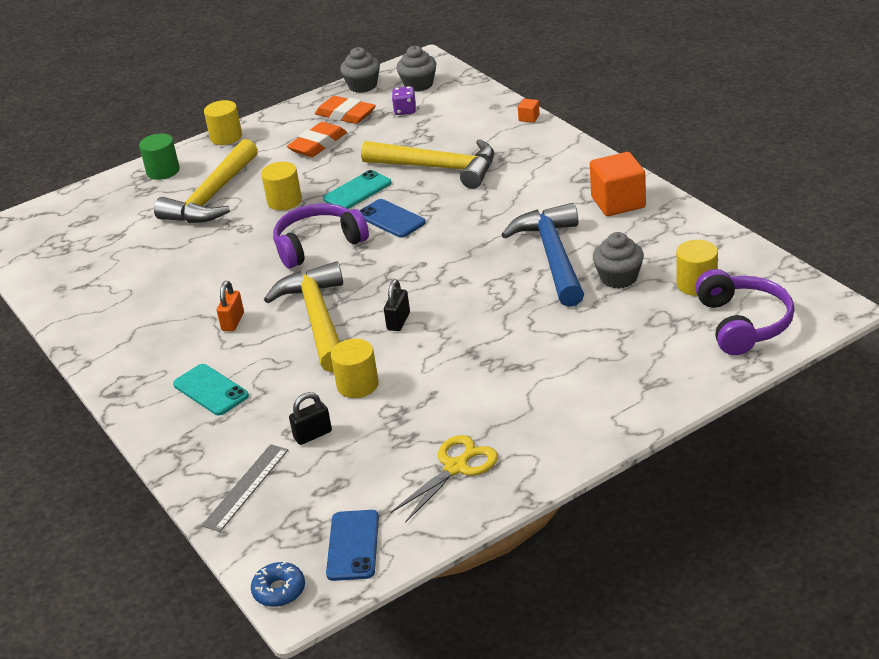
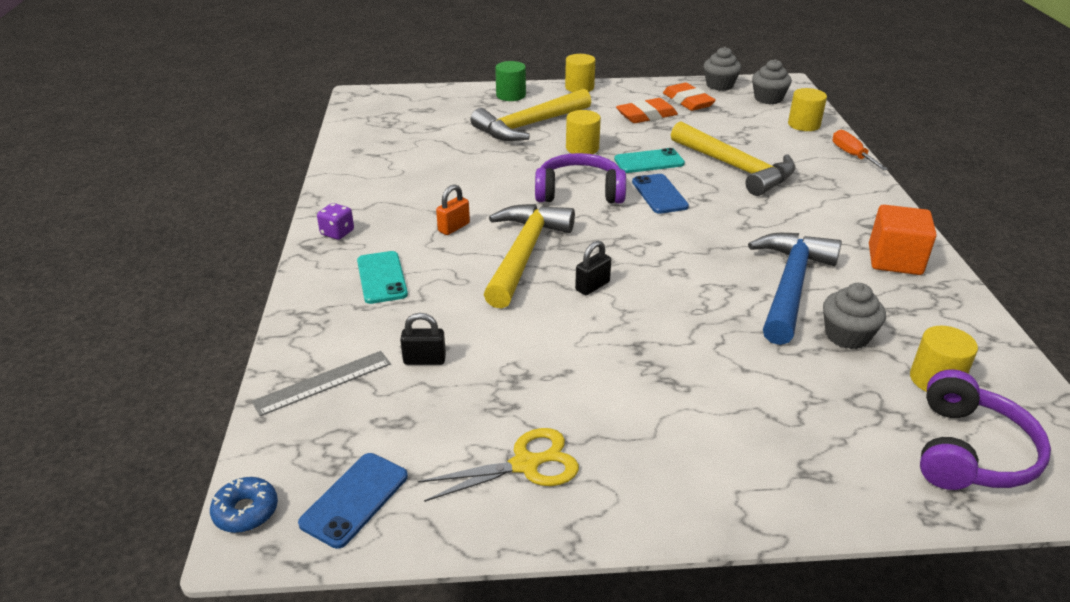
camera: 25 degrees right, 0 degrees up
yellow cylinder [331,339,379,398] -> yellow cylinder moved to [788,88,827,131]
purple dice [392,86,416,115] -> purple dice moved to [317,203,354,240]
orange cube [518,99,540,123] -> orange screwdriver [833,130,888,170]

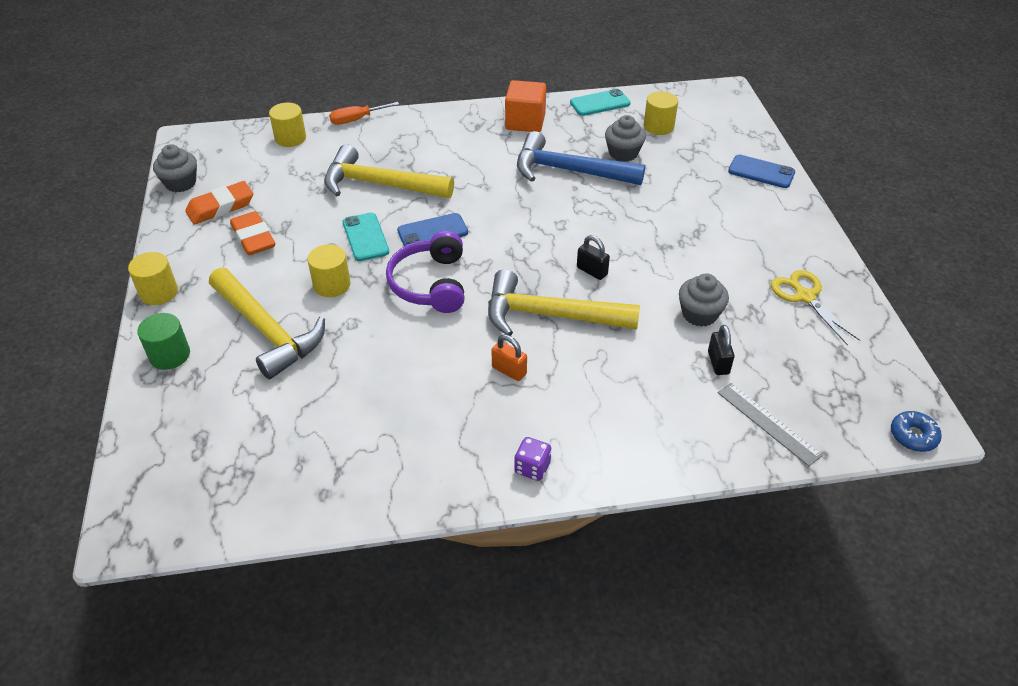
camera: 95 degrees left, 10 degrees up
blue phone [298,453,408,549] -> blue phone moved to [728,155,795,188]
turquoise phone [357,251,408,304] -> turquoise phone moved to [570,89,630,116]
yellow hammer [671,121,796,196] -> yellow hammer turned 120 degrees counterclockwise [324,144,454,198]
grey cupcake [752,59,792,104] -> grey cupcake moved to [679,273,729,327]
purple headphones [920,369,1051,490] -> none

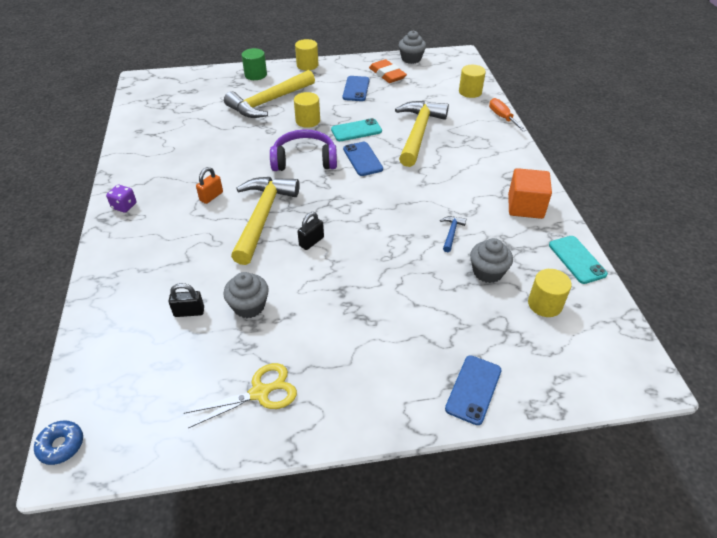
camera: 90 degrees right, 0 degrees up
orange eraser [230,211,275,255] -> blue phone [342,76,370,101]
blue hammer [517,131,645,185] -> blue hammer [440,216,466,252], size x0.40
grey ruler [718,383,823,466] -> none

